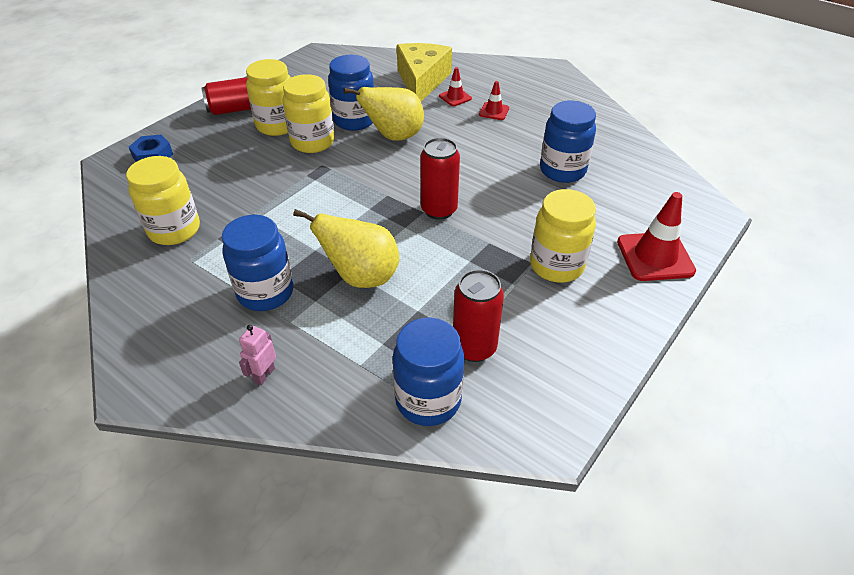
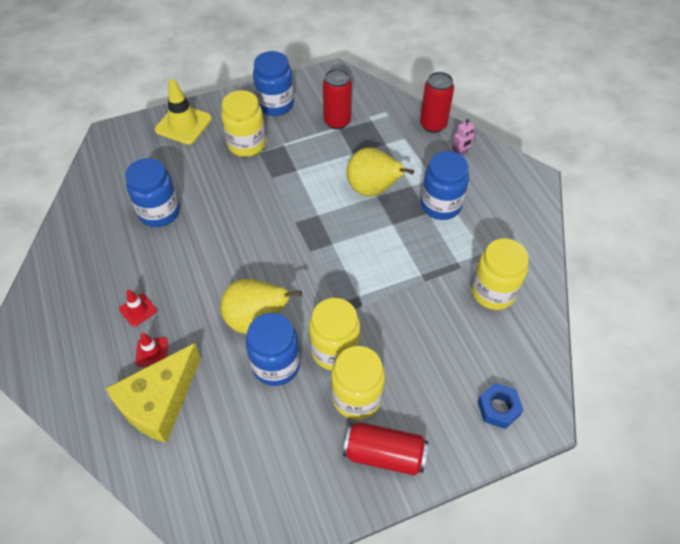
camera: 150 degrees left, 10 degrees up
blue jar [393,318,464,426] -> blue jar moved to [253,51,294,116]
red can [420,138,460,220] -> red can moved to [420,72,454,133]
red traffic cone [617,192,696,281] -> yellow traffic cone [155,79,212,145]

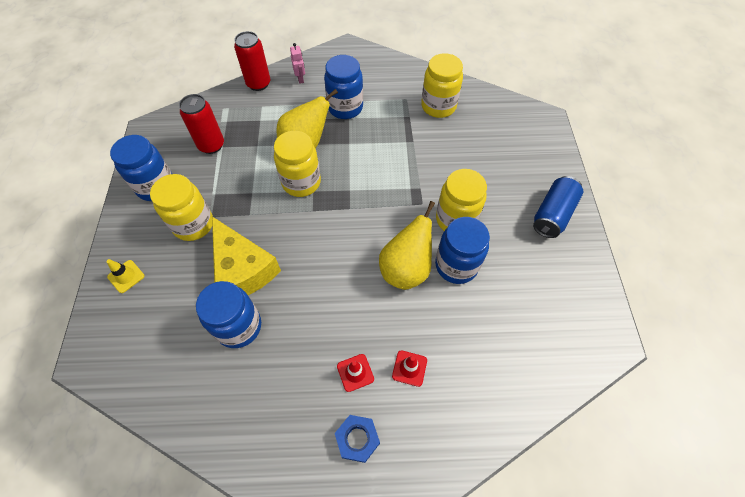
camera: 70 degrees left, 5 degrees up
yellow cheese [105,343,201,443] -> yellow cheese moved to [212,217,281,295]
yellow traffic cone [155,79,212,145] -> yellow traffic cone [106,259,144,293], size x0.54
yellow jar [331,346,385,420] -> yellow jar moved to [274,131,321,197]
red can [343,422,428,476] -> blue can [533,176,583,238]
blue nut [477,383,523,429] -> blue nut moved to [335,415,380,463]

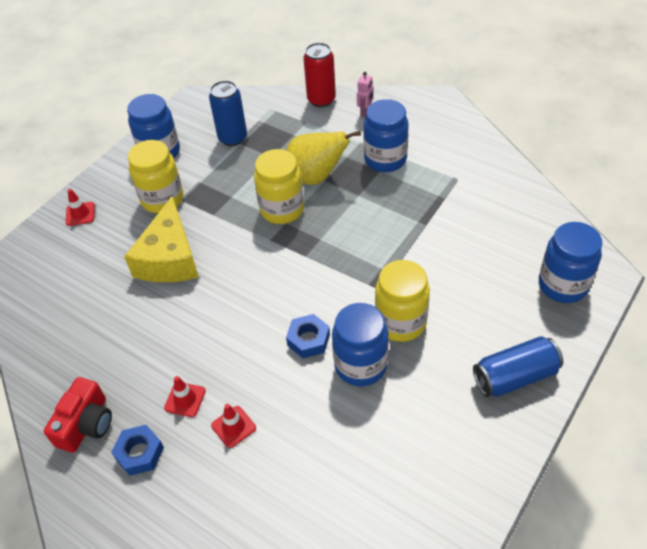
camera: 40 degrees right, 10 degrees down
yellow traffic cone [106,259,144,293] -> red traffic cone [66,189,95,226]
red can [179,94,224,154] -> blue can [209,80,247,146]
blue jar [196,281,261,348] -> blue jar moved to [539,222,602,303]
yellow pear [379,201,435,290] -> blue nut [286,314,330,358]
yellow jar [421,53,463,118] -> none
none -> red camera [44,377,112,453]

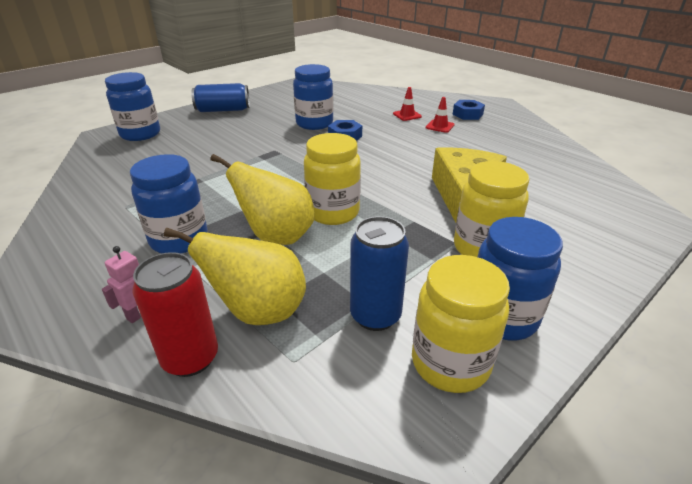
camera: 170 degrees left, 15 degrees down
red camera [44,377,112,453] -> none
red traffic cone [66,189,95,226] -> none
yellow jar [375,260,430,342] -> yellow jar moved to [412,255,510,393]
none -> yellow pear [164,227,306,325]

